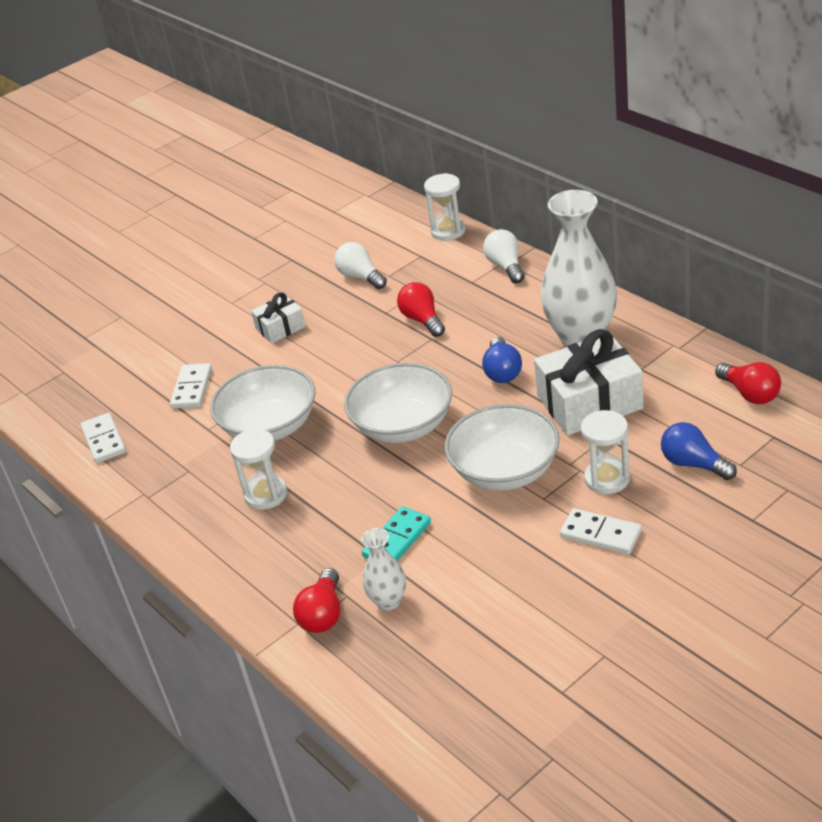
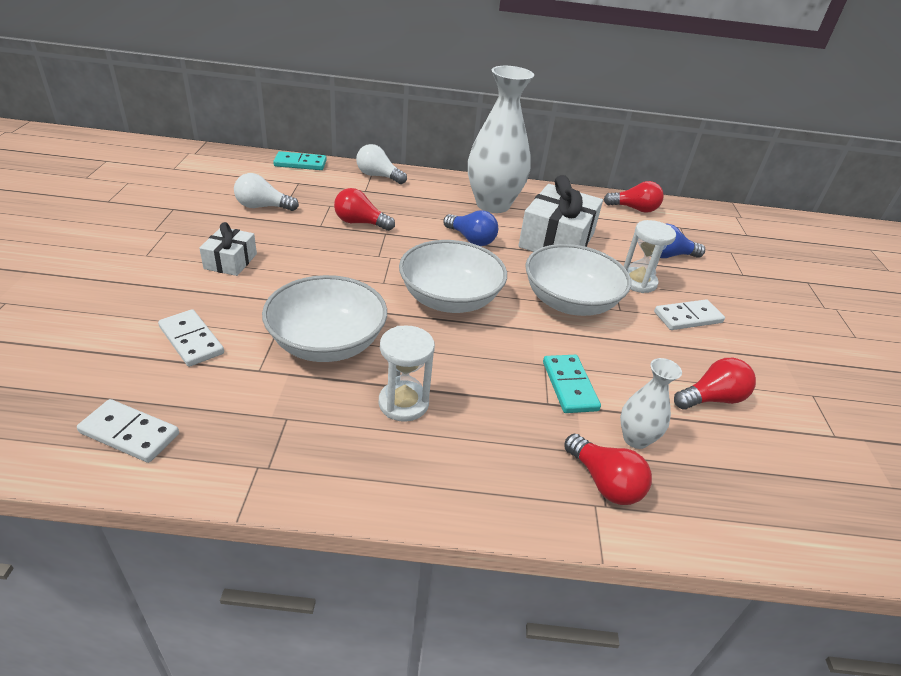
camera: 55 degrees left, 0 degrees up
white hourglass [424,173,466,241] -> turquoise domino [273,151,327,170]
none -> red light bulb [674,358,756,410]

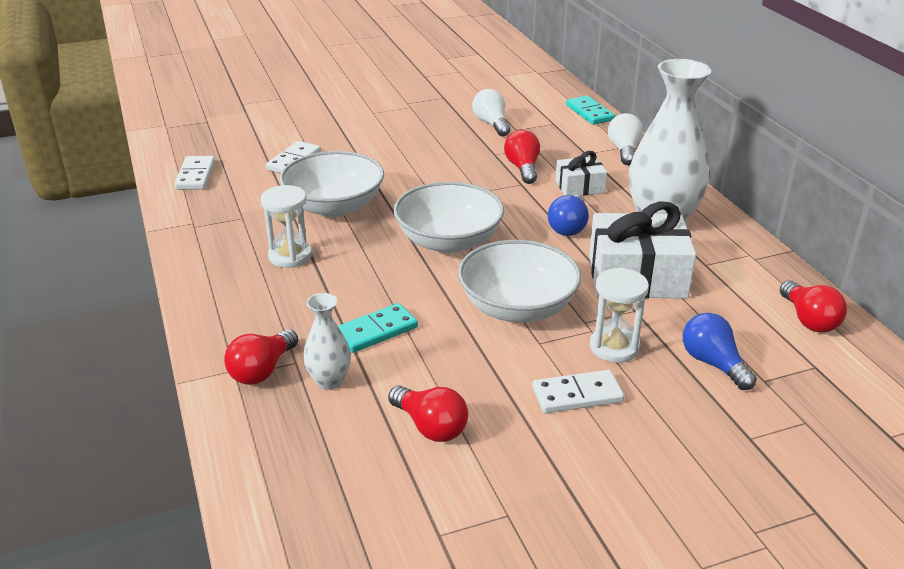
camera: 70 degrees right, 5 degrees down
white gift [199,222,257,276] -> white gift moved to [555,151,607,196]
white domino [654,299,725,330] -> white domino turned 60 degrees counterclockwise [532,370,624,413]

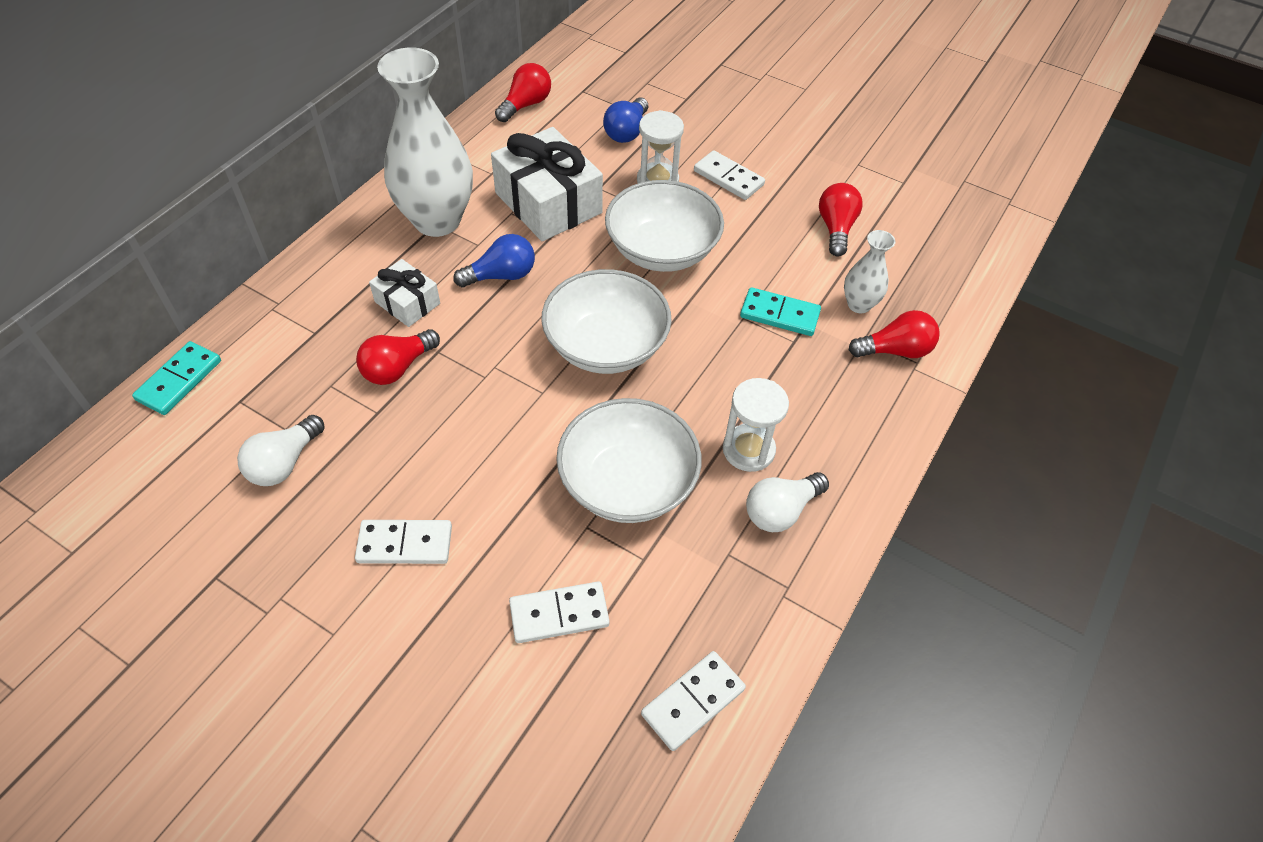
camera: 130 degrees left, 20 degrees up
white light bulb [608,113,643,165] -> white light bulb moved to [746,472,829,532]
none -> white domino [355,520,452,564]

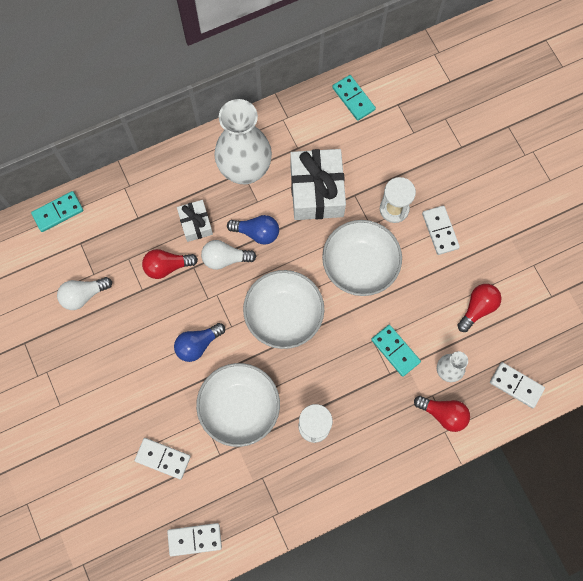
camera: 35 degrees right, 20 degrees up
white domino [355,520,452,564] -> white domino moved to [490,362,545,408]
red light bulb [495,63,551,122] -> turquoise domino [332,75,376,121]
blue light bulb [603,97,648,143] -> blue light bulb moved to [174,323,225,362]
white light bulb [746,472,829,532] -> white light bulb moved to [201,240,257,270]

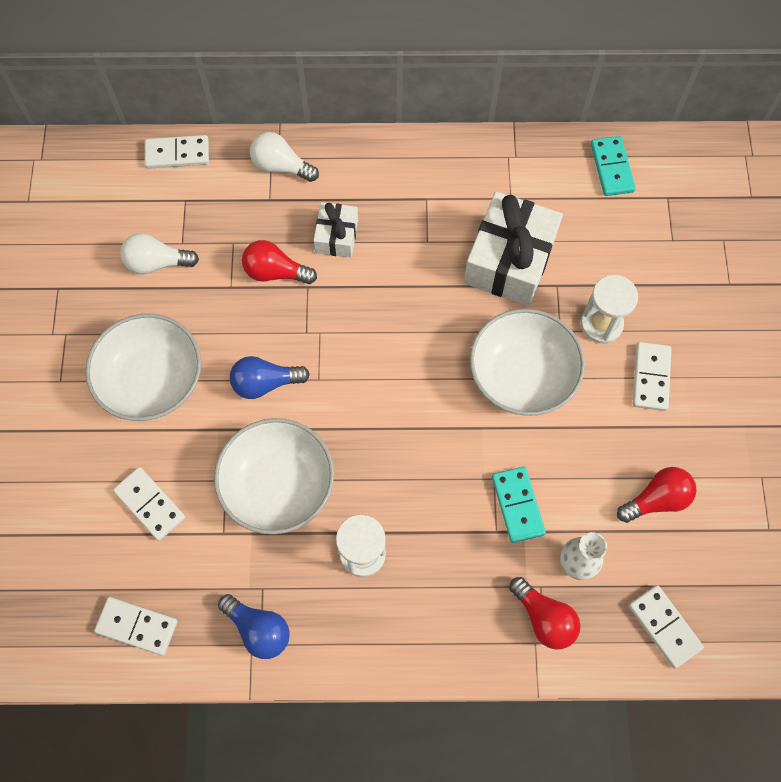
camera: 25 degrees right, 5 degrees down
turquoise domino [31,191,83,232] -> white domino [145,135,209,169]
white light bulb [201,240,257,270] -> white light bulb moved to [250,132,319,182]
white vase [214,99,272,184] -> none
blue light bulb [227,215,279,245] -> blue light bulb moved to [218,594,290,659]
white bowl [243,270,324,349] -> white bowl moved to [85,314,201,421]

